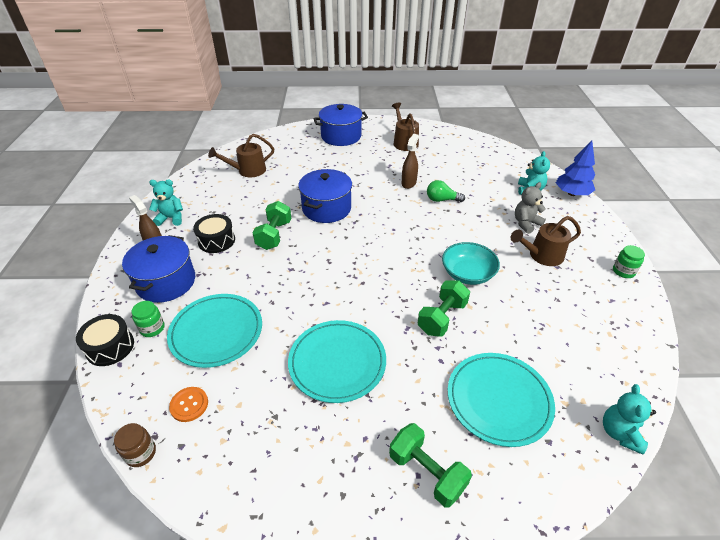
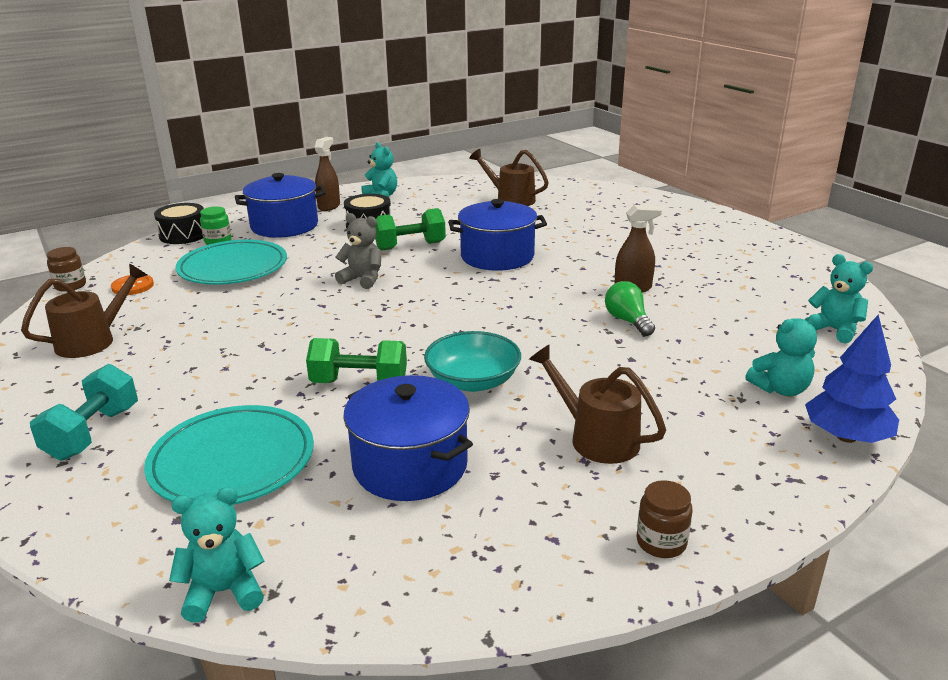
camera: 60 degrees right, 15 degrees down
turquoise plate [288,320,386,403] -> none
blue pot [313,104,368,146] -> blue pot moved to [343,375,473,501]
green dumbbell [389,423,472,507] -> turquoise dumbbell [30,364,138,461]
brown watering can [392,103,419,151] -> brown watering can moved to [21,263,147,358]
grey teddy bear [515,182,546,234] -> grey teddy bear moved to [335,213,381,289]
green jar [613,245,645,278] -> brown jar [637,480,693,558]
none -> turquoise teddy bear [805,254,873,344]

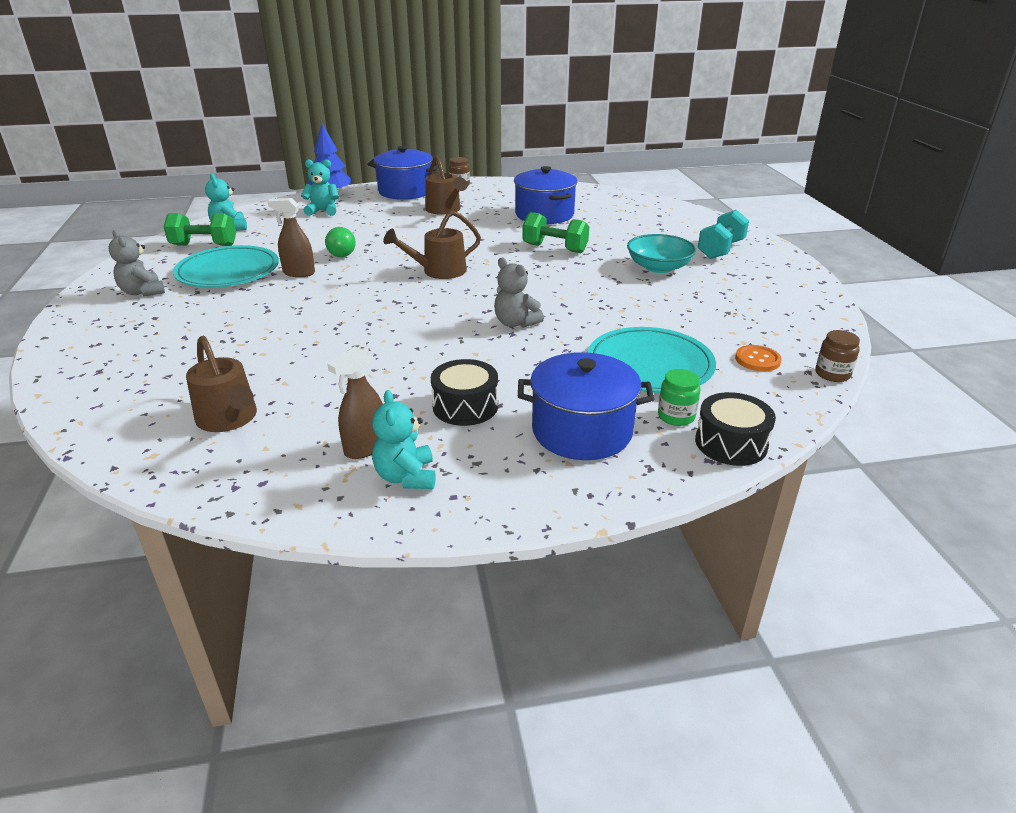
camera: 160 degrees left, 5 degrees up
brown watering can [21,263,147,358] -> brown watering can moved to [383,211,481,279]
turquoise plate [144,405,314,505] -> turquoise plate moved to [173,245,279,288]
turquoise teddy bear [169,487,264,622] -> none
brown spray bottle [314,137,340,211] -> brown spray bottle moved to [327,346,383,459]
green dumbbell [375,208,446,251] -> green dumbbell moved to [164,213,236,246]
turquoise bowl [424,331,521,392] -> turquoise bowl moved to [627,234,696,273]
blue pot [448,199,547,271] -> blue pot moved to [367,146,438,200]
none -> grey teddy bear [108,230,165,296]

